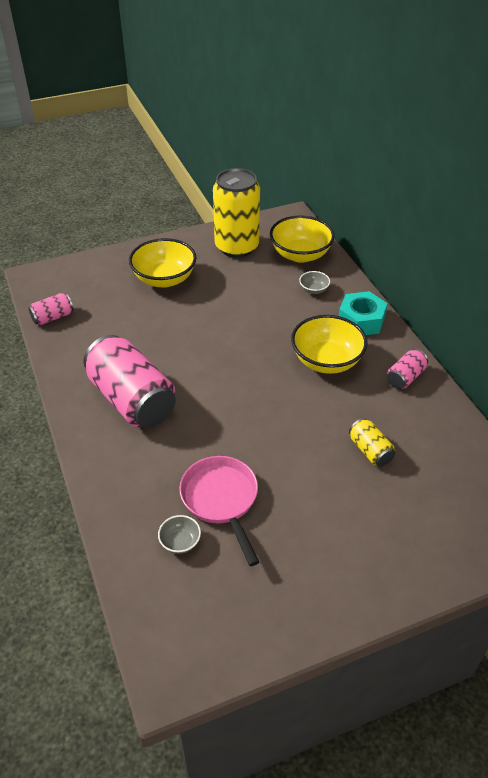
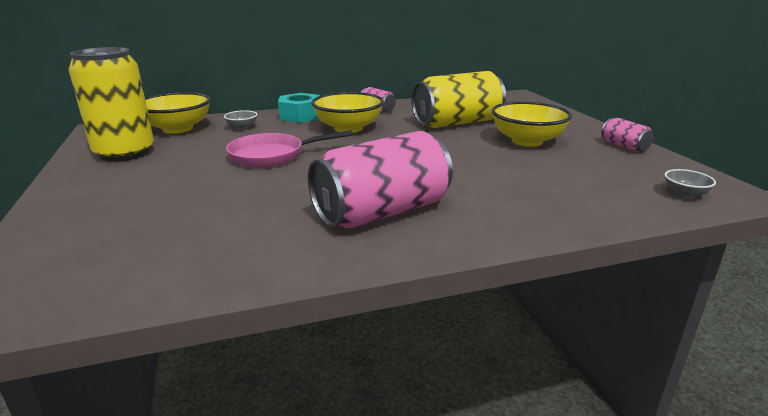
camera: 85 degrees left, 20 degrees down
pink can [28,293,74,325] -> pink can moved to [601,118,654,152]
yellow bowl [129,238,197,288] -> yellow bowl moved to [491,101,572,147]
grey bowl [158,515,201,554] -> grey bowl moved to [664,169,716,198]
pink pan [179,456,259,566] -> pink pan moved to [226,130,353,168]
yellow can [349,418,395,466] -> yellow can [411,71,506,128], size x2.18

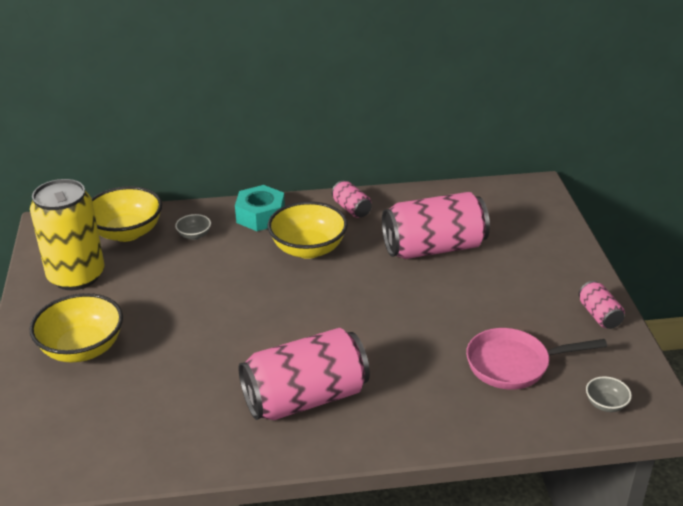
camera: 10 degrees right, 10 degrees up
pink pan [226,130,353,168] -> pink pan moved to [466,328,607,390]
yellow can [411,71,506,128] -> pink can [382,192,490,259]
yellow bowl [491,101,572,147] -> yellow bowl moved to [30,293,123,362]

